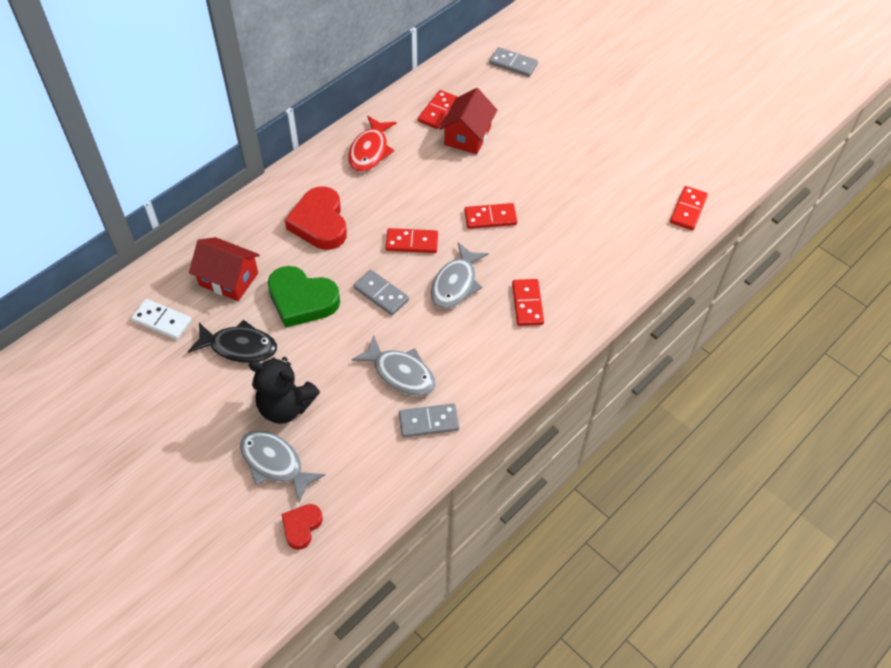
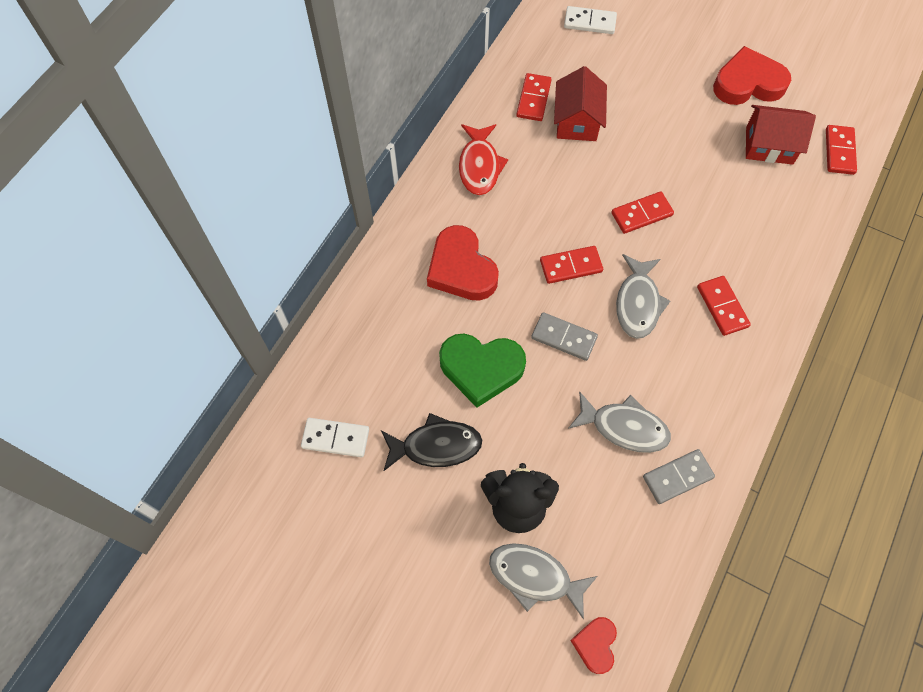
camera: 15 degrees left, 10 degrees up
red house [189,237,260,301] -> red house moved to [746,105,816,165]
grey domino [489,47,538,77] -> white domino [564,6,617,34]
none -> red heart [713,46,791,105]

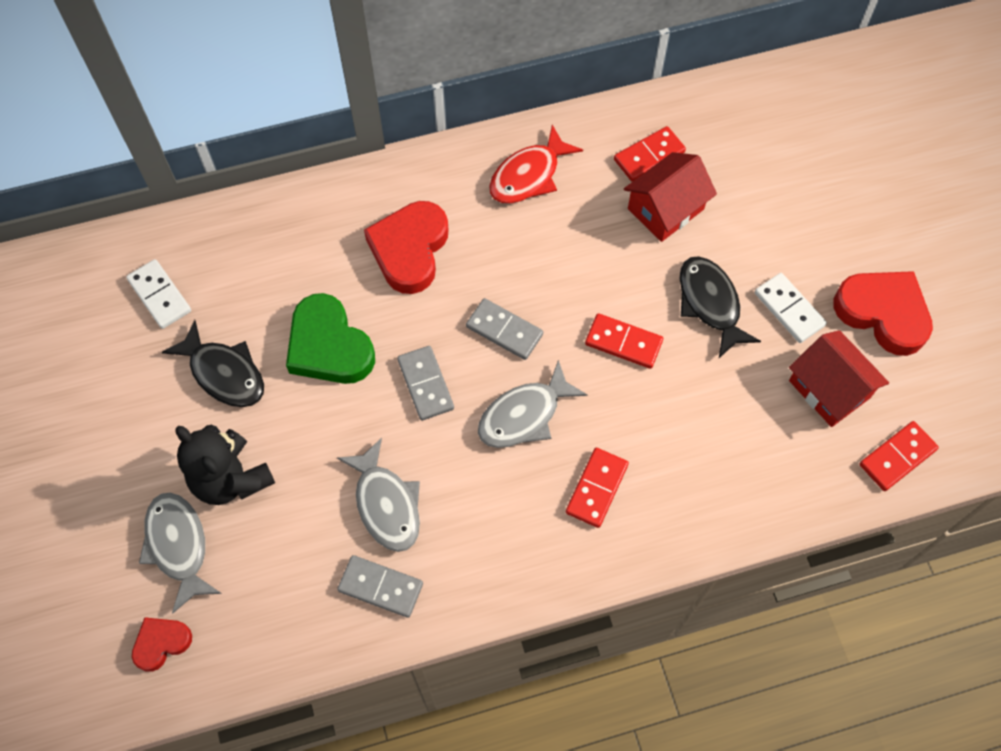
camera: 45 degrees right, 0 degrees up
red domino [540,246,603,284] -> grey domino [466,298,543,360]
white domino [564,6,617,34] -> white domino moved to [755,273,827,343]
none -> black fish [680,256,761,358]

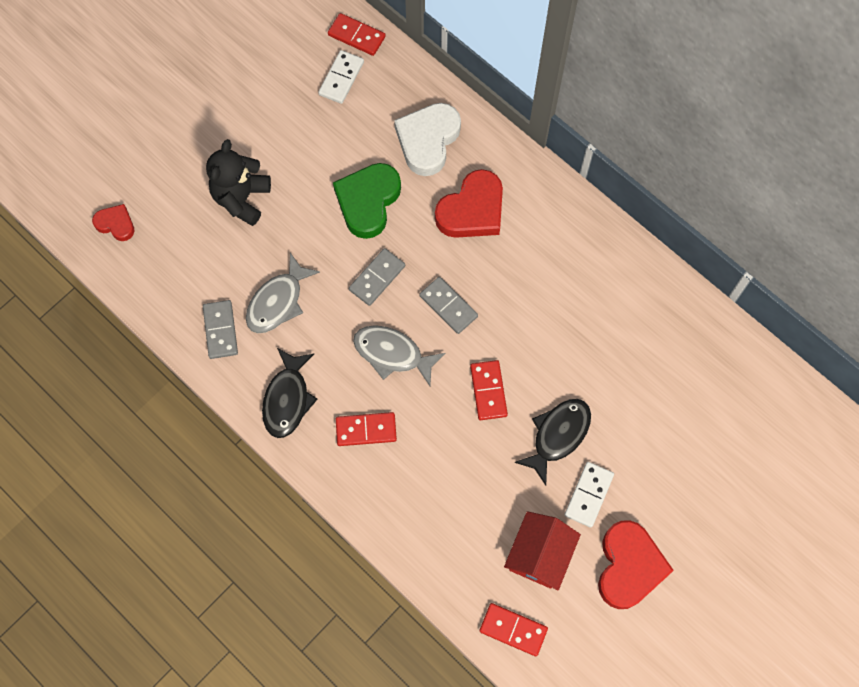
camera: 60 degrees right, 5 degrees up
grey fish [139,493,222,613] -> none
black fish [162,320,264,407] -> black fish moved to [262,348,317,438]
red heart [364,201,449,294] -> red heart turned 150 degrees clockwise [435,169,503,238]
grey domino [466,298,543,360] -> grey domino turned 45 degrees counterclockwise [420,277,478,334]
red fish [489,125,583,204] -> none
red domino [614,126,686,182] -> red domino moved to [328,13,386,56]
red house [624,152,717,242] -> none
none -> white heart [394,103,461,176]

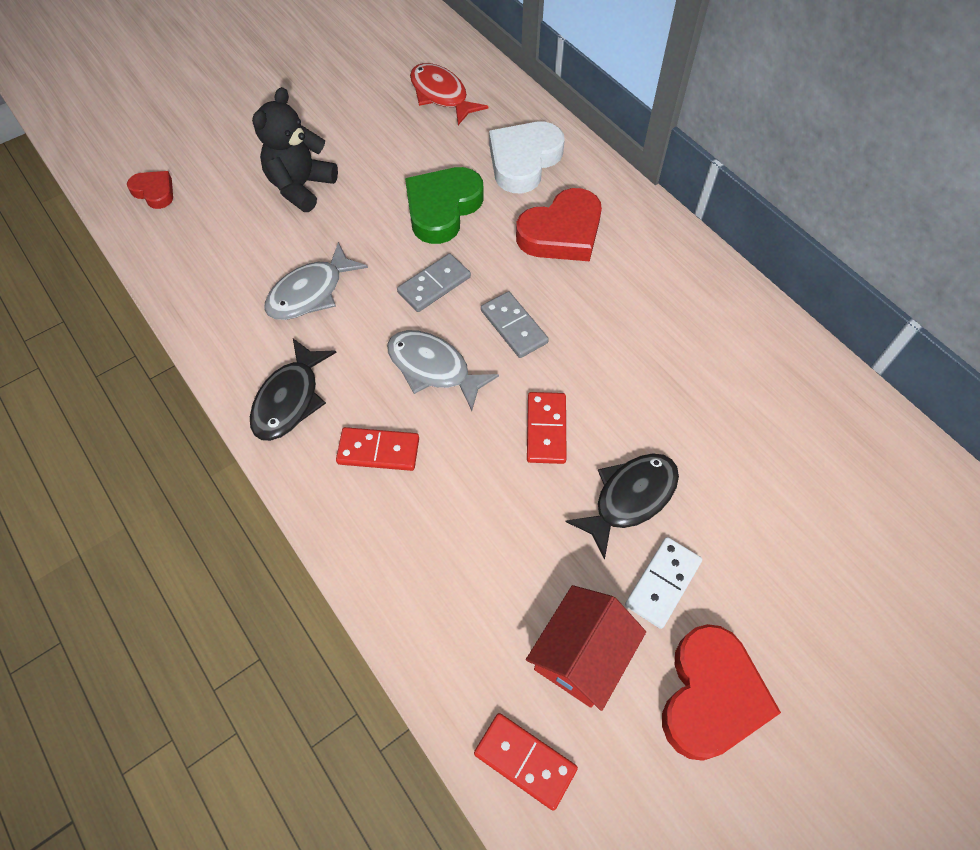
camera: 10 degrees right, 10 degrees down
grey domino [203,300,238,359] -> none
white domino [318,50,364,104] -> red fish [410,63,489,125]
red domino [328,13,386,56] -> none

